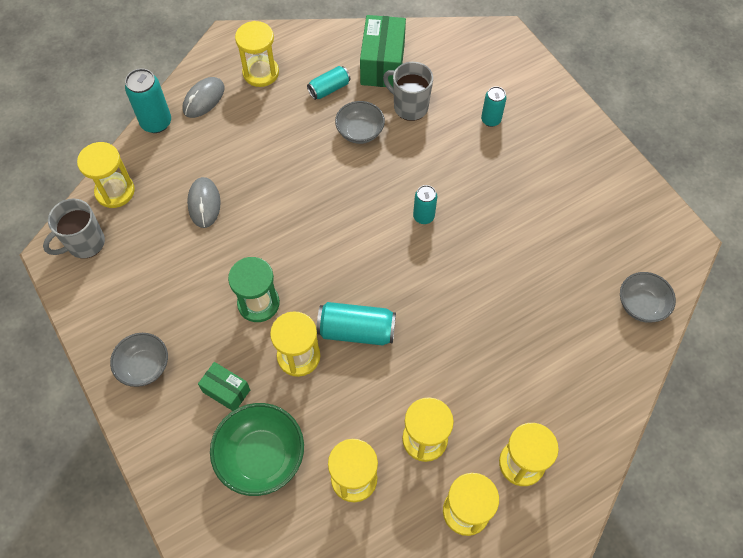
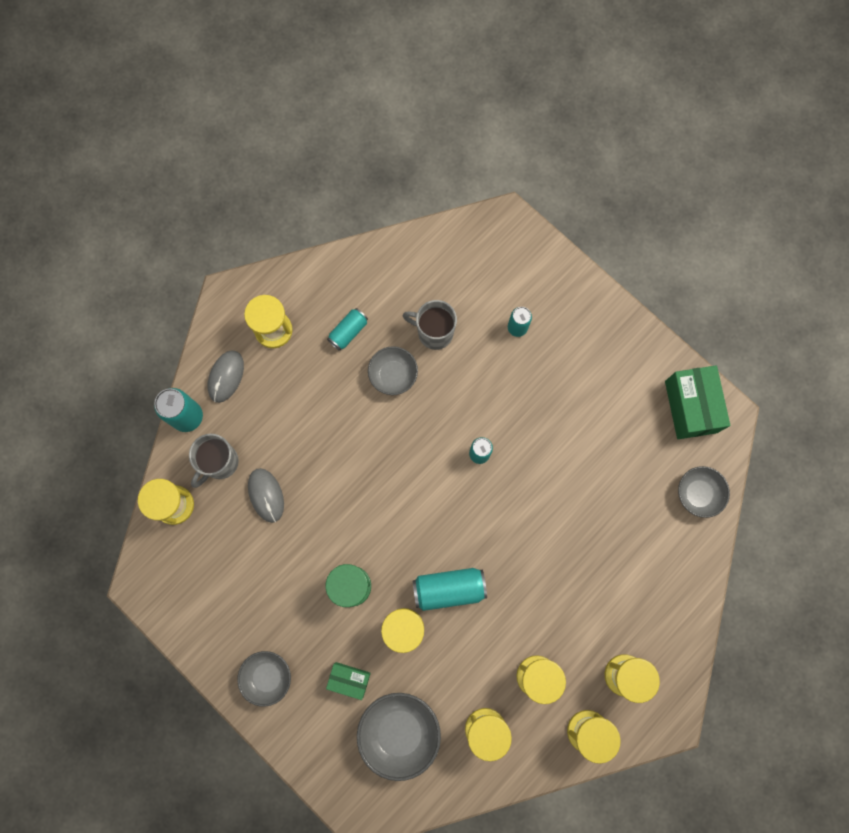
camera: 15 degrees left, 15 degrees up
grey mug [43,199,105,258] -> grey mug moved to [189,434,239,488]
green bowl [210,403,304,496] -> grey bowl [357,693,441,781]
green box [360,15,406,87] -> green box moved to [665,365,730,439]

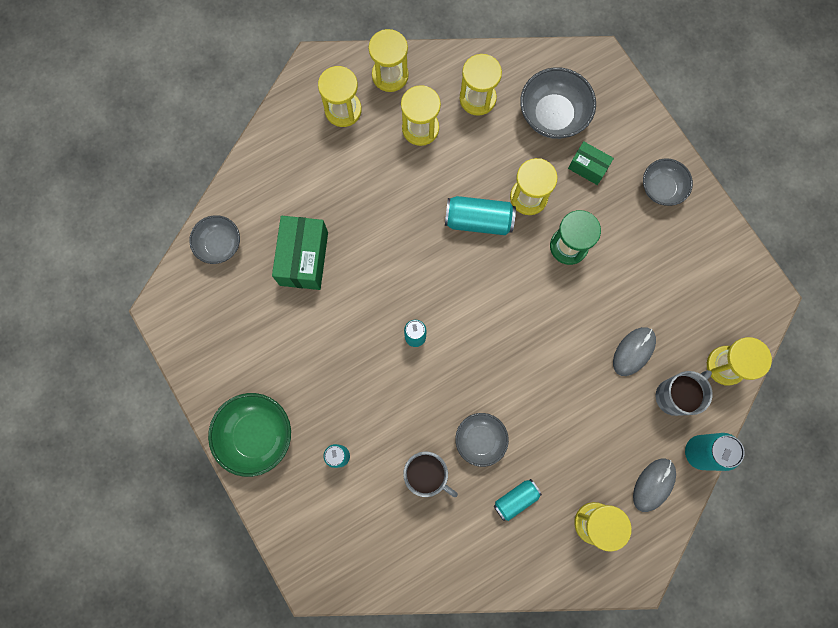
camera: 165 degrees left, 0 degrees up
grey mouse [248,468,284,523] -> grey mouse turned 45 degrees clockwise [613,327,656,376]
green box [665,365,730,439] -> green box moved to [272,216,328,290]
none -> green bowl [208,393,291,477]

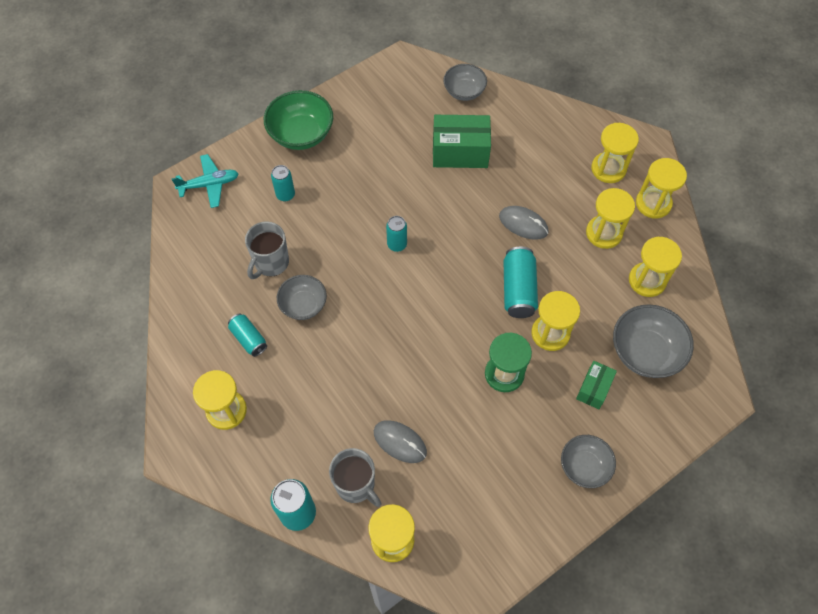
camera: 85 degrees right, 15 degrees down
grey mouse [633,458,676,512] -> grey mouse moved to [499,206,549,240]
none -> turquoise plane [172,154,239,208]

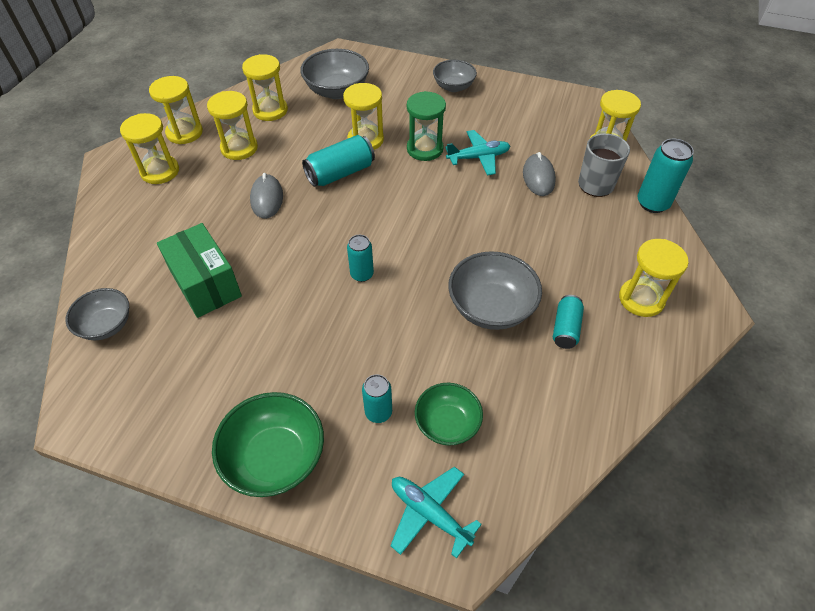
camera: 125 degrees left, 10 degrees down
grey mug [245,221,289,279] -> none
grey bowl [277,275,327,320] -> grey bowl [448,251,542,330], size x1.54
green box [576,361,617,409] -> none
none -> green bowl [415,383,483,446]
none -> turquoise plane [445,130,510,175]

